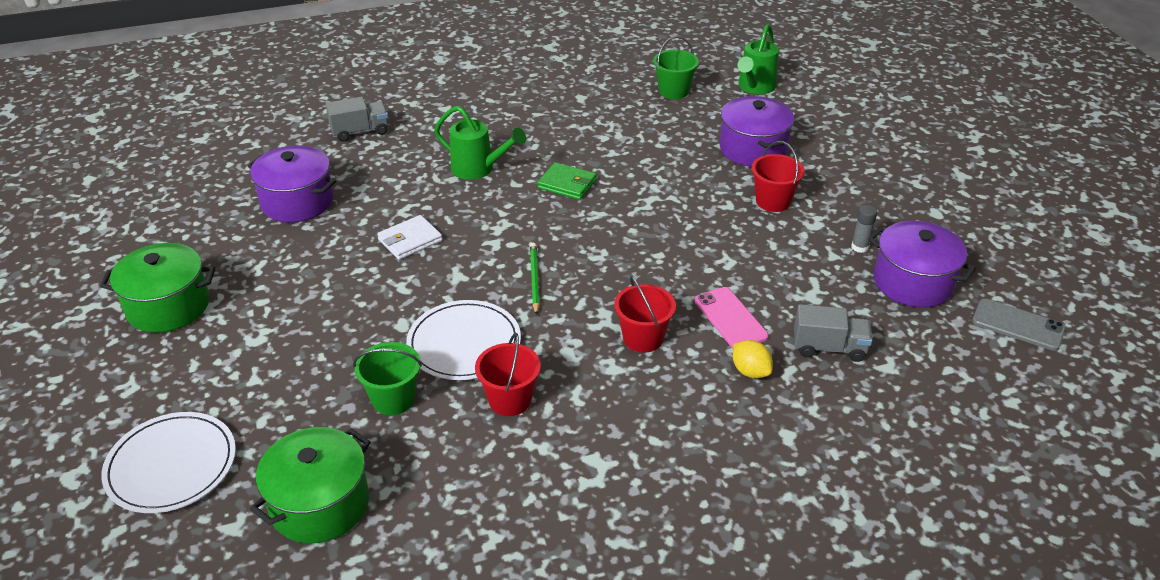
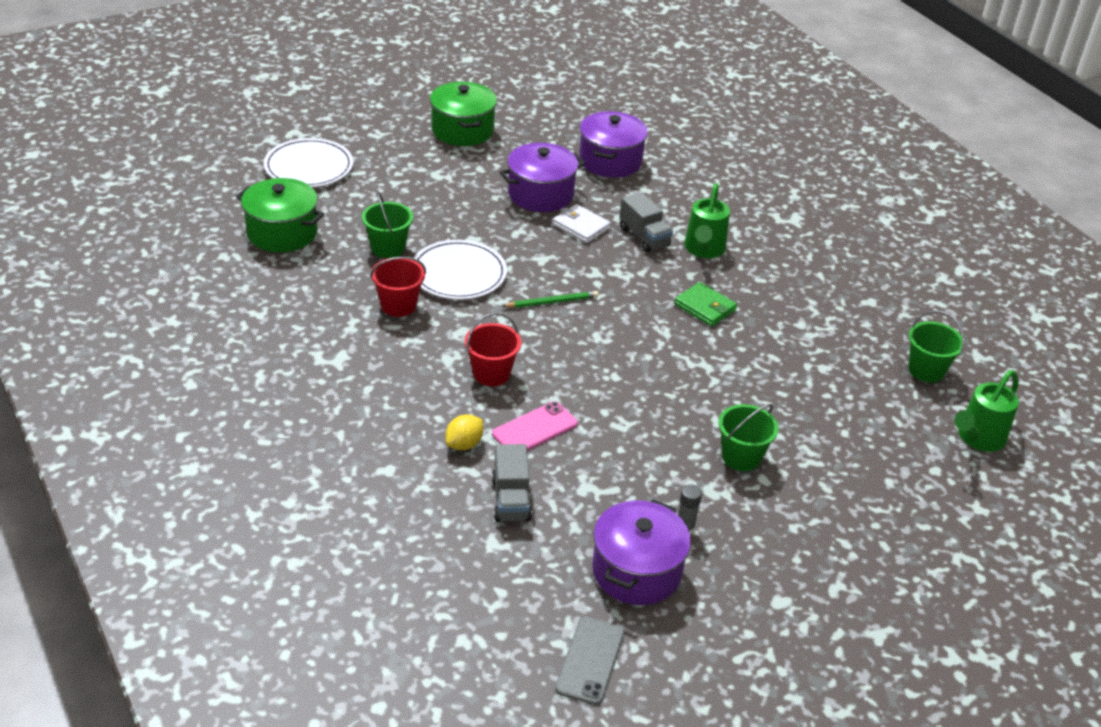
camera: 75 degrees right, 0 degrees up
grey truck [326,97,389,142] -> grey truck moved to [619,192,673,252]
green wallet [538,162,597,200] -> green wallet turned 60 degrees counterclockwise [674,282,737,326]
purple pot [720,96,794,167] -> purple pot moved to [499,143,585,212]
green watering can [737,24,779,94] -> green watering can turned 60 degrees counterclockwise [954,370,1019,452]
red bucket [751,141,805,212] -> green bucket [718,404,779,471]

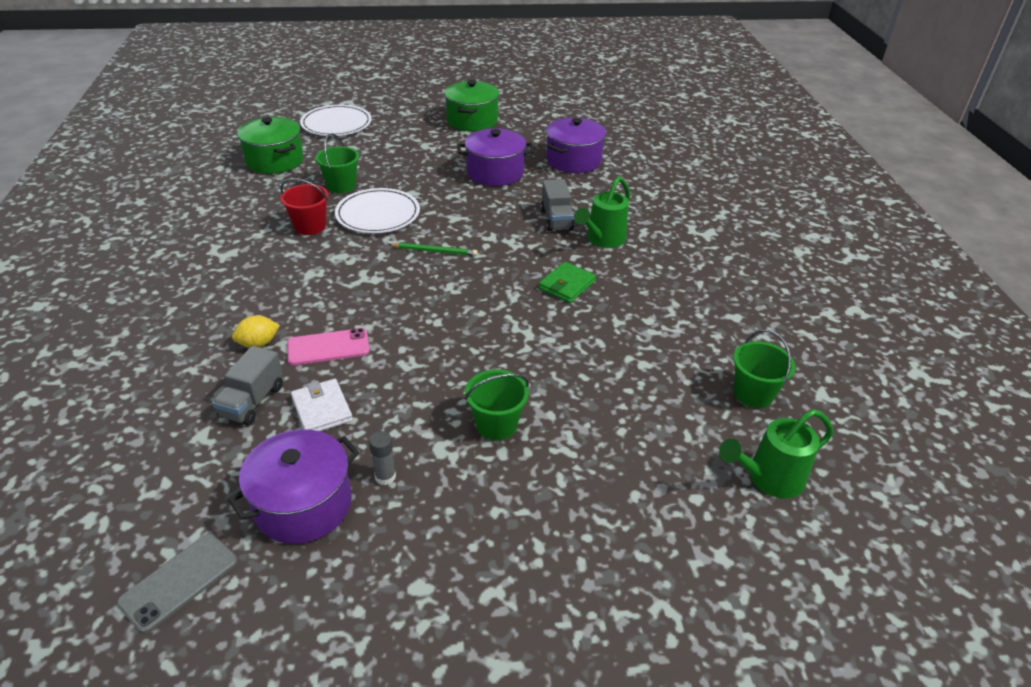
camera: 25 degrees right, 0 degrees up
red bucket [465,312,521,386] -> none
white wallet [552,204,611,243] -> white wallet moved to [291,379,353,431]
green wallet [674,282,737,326] -> green wallet turned 60 degrees clockwise [538,262,596,303]

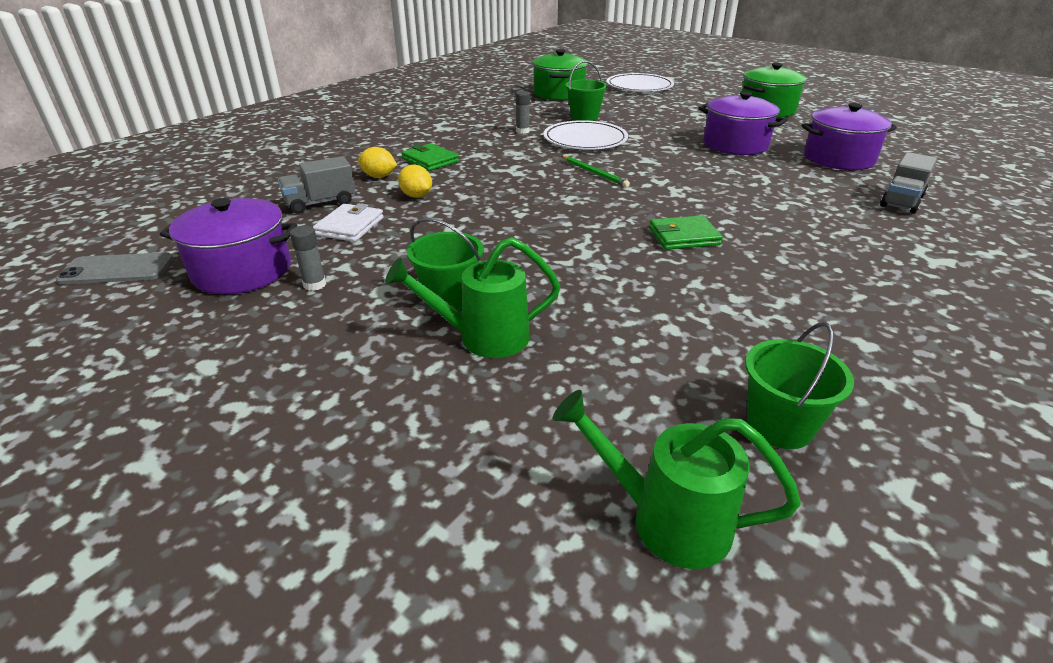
camera: 45 degrees right, 5 degrees down
red bucket [280,178,329,235] -> grey glue stick [515,91,530,134]
pink phone [287,328,370,365] -> yellow lemon [398,164,432,198]
grey truck [541,179,574,231] -> grey truck moved to [880,152,937,214]
green watering can [574,176,630,248] -> green watering can moved to [385,237,561,358]
none -> green wallet [402,143,459,171]

